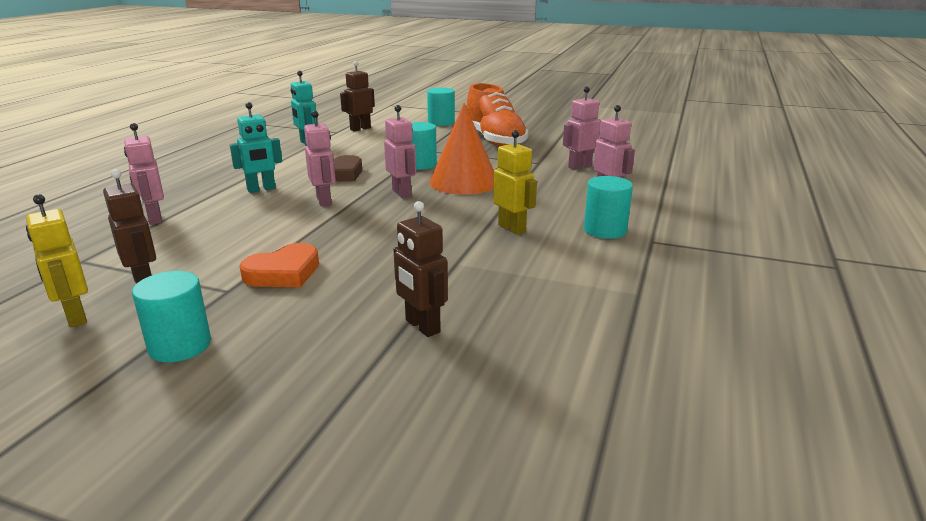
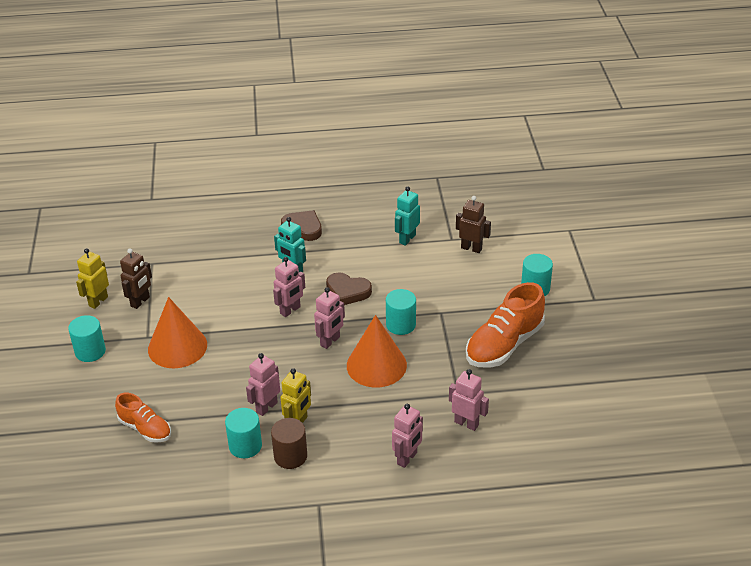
camera: 65 degrees right, 15 degrees up
pink robot [124,123,164,225] -> pink robot moved to [246,353,280,416]
orange heart [239,243,319,287] -> orange cone [148,297,207,368]
brown robot [393,201,448,337] -> orange shoe [115,393,171,443]
turquoise cylinder [584,176,633,239] -> turquoise cylinder moved to [225,408,262,458]
none -> brown cylinder [271,418,307,469]
none -> brown heart [281,210,322,241]

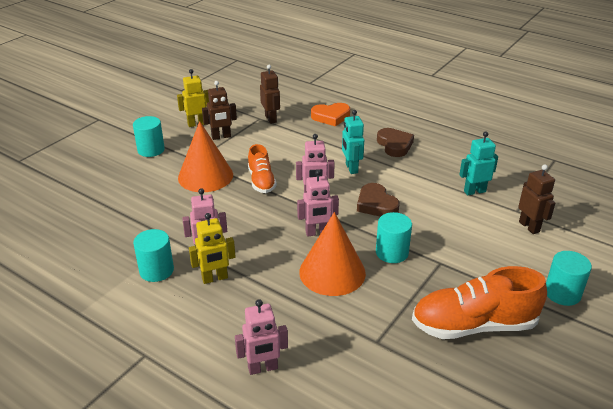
camera: 40 degrees right, 5 degrees down
orange shoe [115,393,171,443] -> orange shoe moved to [248,144,277,193]
brown cylinder [271,418,307,469] -> none
pink robot [449,369,489,431] -> none
none -> brown robot [260,65,280,124]
none -> orange heart [311,103,350,126]

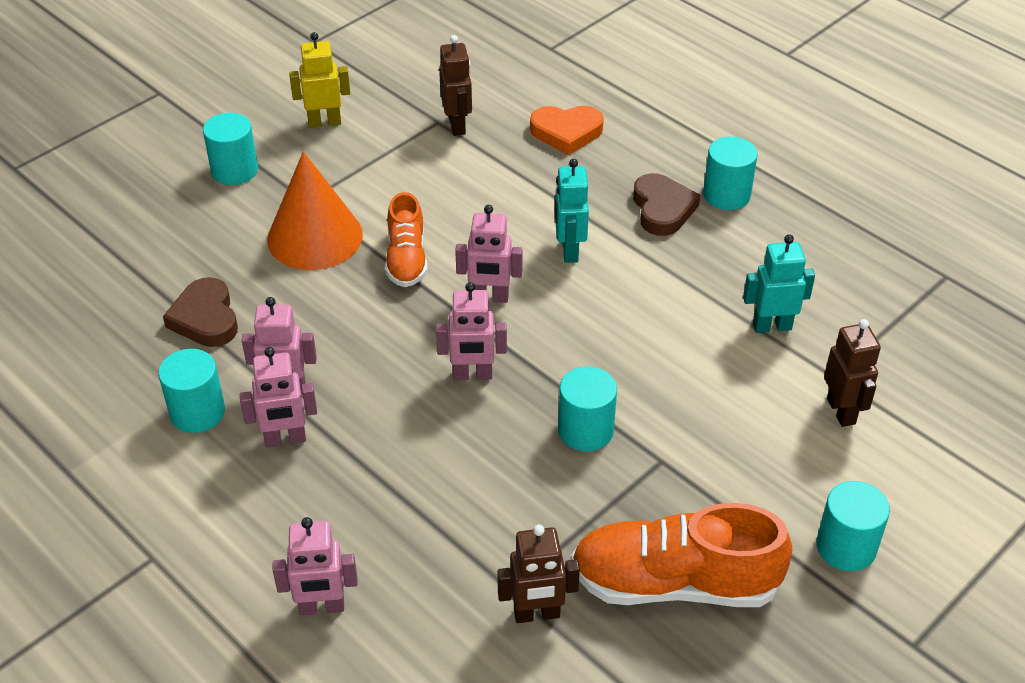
camera: 10 degrees right, 10 degrees up
yellow robot [189,213,235,284] -> pink robot [240,347,317,447]
brown robot [202,81,237,140] -> brown robot moved to [497,525,580,623]
orange cone [299,212,366,296] -> none
brown heart [357,183,399,217] -> brown heart moved to [163,277,238,347]
none -> turquoise cylinder [703,136,758,210]

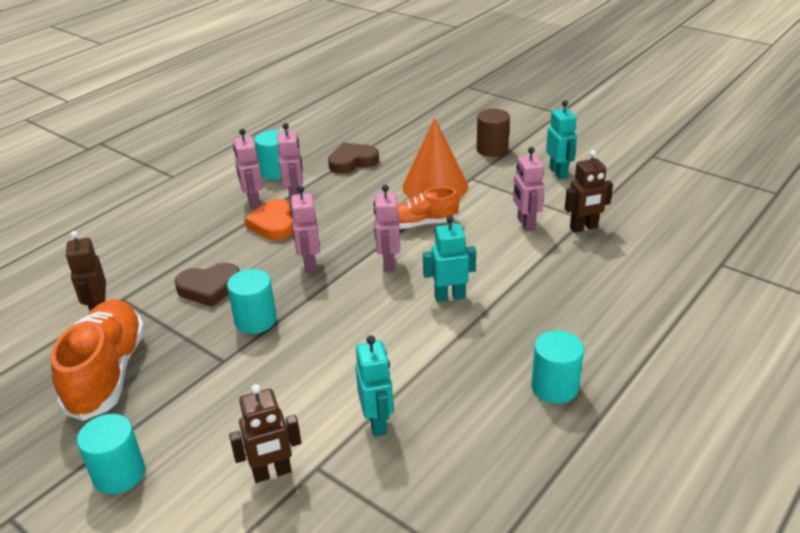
camera: 85 degrees right, 10 degrees down
turquoise cylinder [203,113,258,185] -> brown cylinder [477,109,510,157]
pink robot [273,517,358,615] -> pink robot moved to [513,147,544,231]
yellow robot [289,32,350,128] -> turquoise robot [546,100,577,179]
orange heart [530,106,604,155] -> orange heart moved to [244,199,293,240]
brown heart [633,173,700,236] -> brown heart moved to [174,263,240,307]

